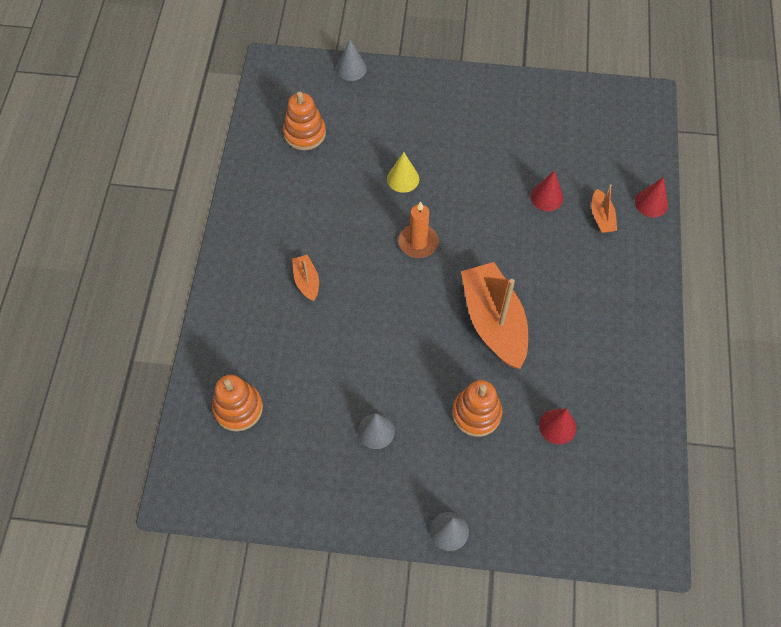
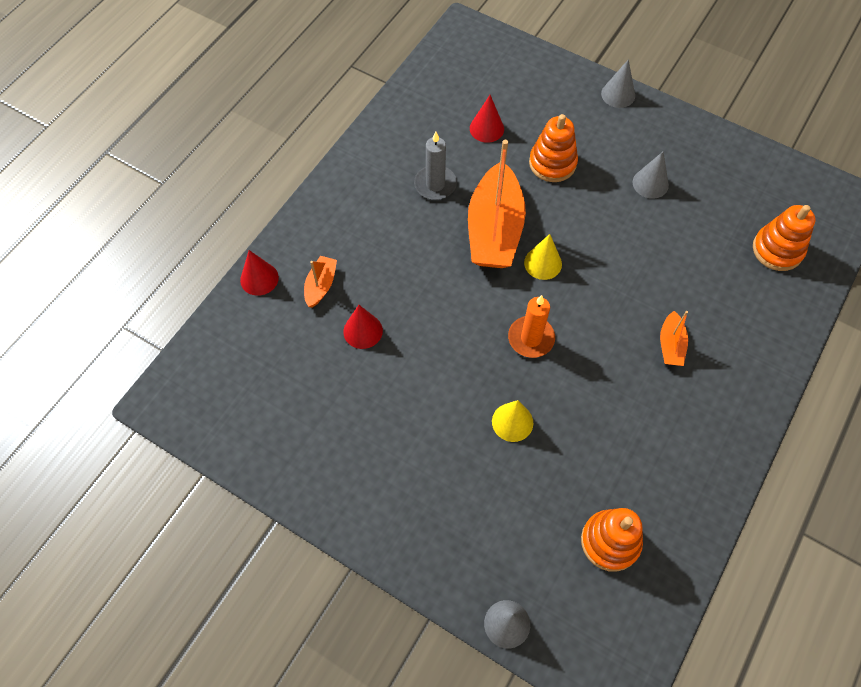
camera: 155 degrees left, 0 degrees up
none -> grey candle [414,132,457,200]
none -> yellow cone [524,234,562,280]

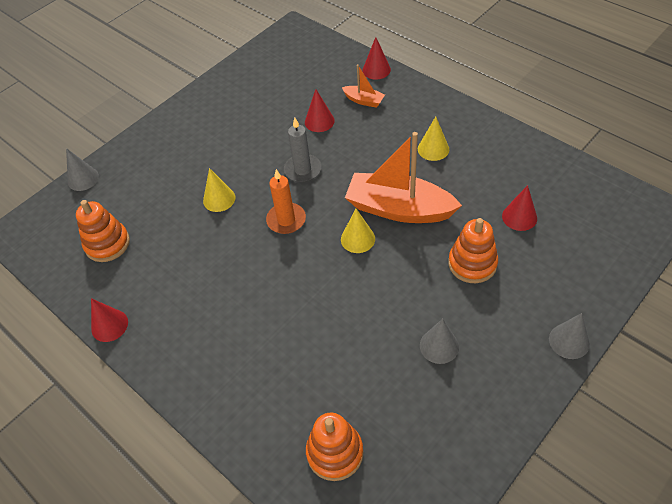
camera: 105 degrees right, 10 degrees down
grey candle [414,132,457,200] -> grey candle moved to [284,118,321,182]
orange boat [660,311,688,366] -> none
none -> red cone [91,298,128,342]
none -> yellow cone [418,117,449,161]

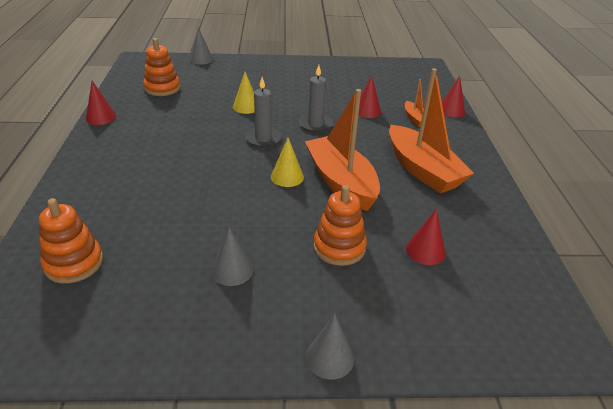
camera: 40 degrees right, 15 degrees down
orange candle [266,169,306,234] -> grey candle [245,77,281,148]
yellow cone [418,117,449,161] -> orange boat [389,68,474,194]

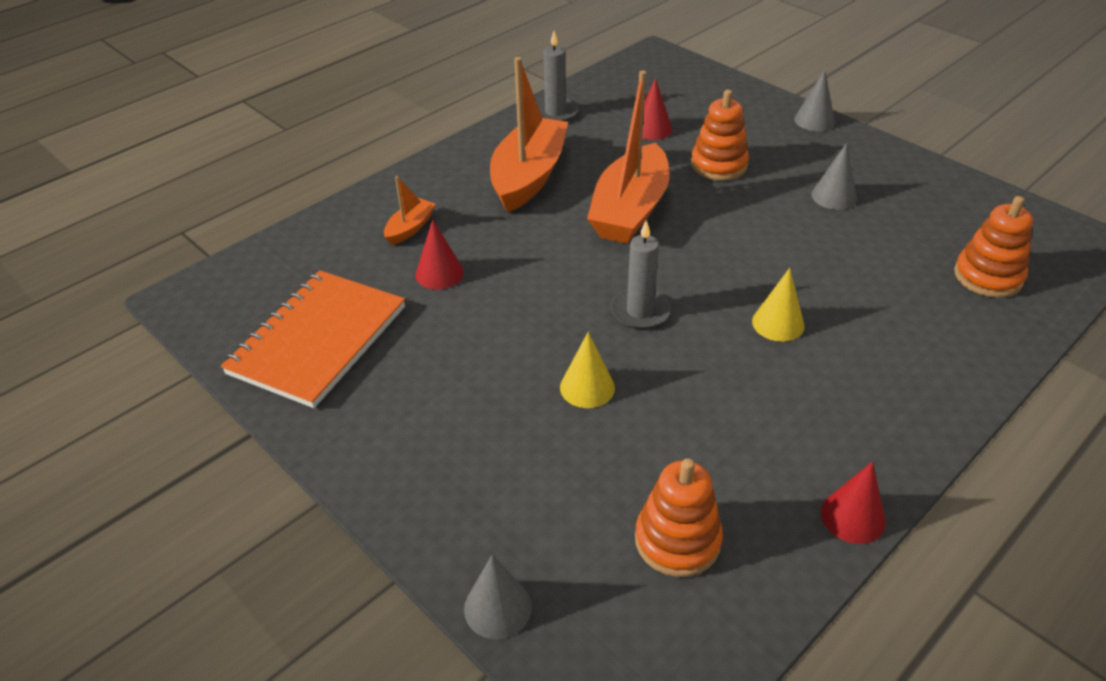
camera: 130 degrees left, 5 degrees up
yellow cone [271,138,304,187] -> yellow cone moved to [752,268,804,342]
grey candle [299,65,333,133] -> grey candle moved to [536,31,578,121]
red cone [442,76,465,117] -> none
none -> orange notebook [221,270,405,408]

